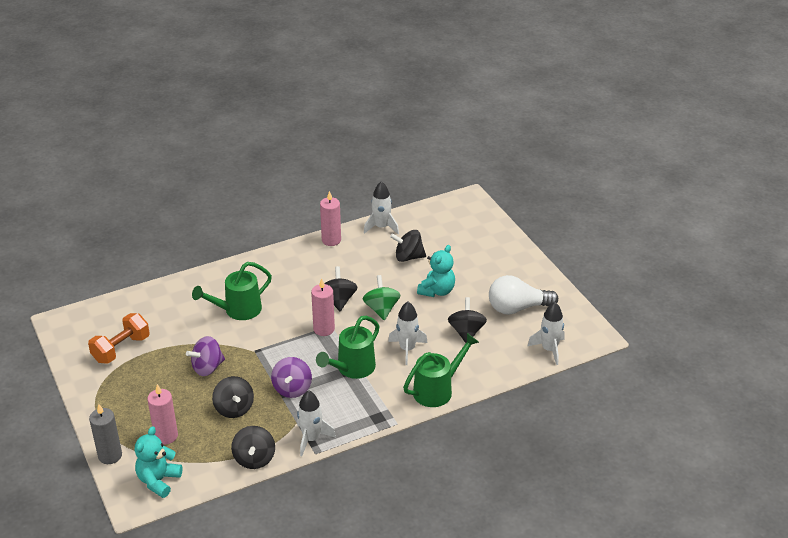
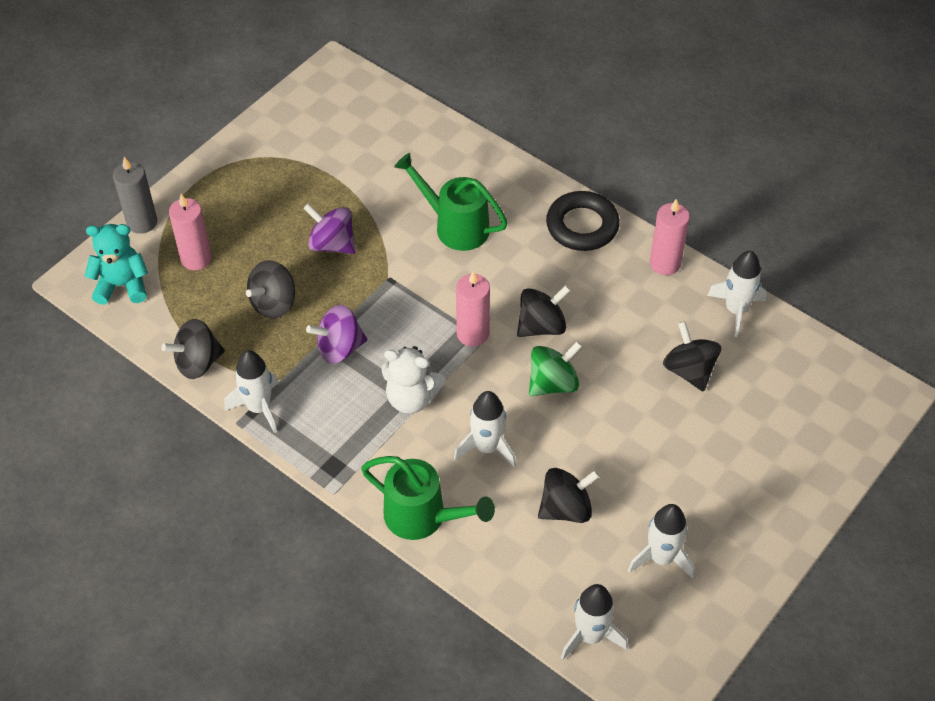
camera: 65 degrees right, 15 degrees up
orange dumbbell [88,313,150,364] -> none
green watering can [316,316,380,379] -> white teddy bear [381,346,445,414]
turquoise teddy bear [417,245,455,297] -> none
white light bulb [489,275,558,315] -> white rocket [628,504,694,579]
none -> black ring [546,191,620,251]

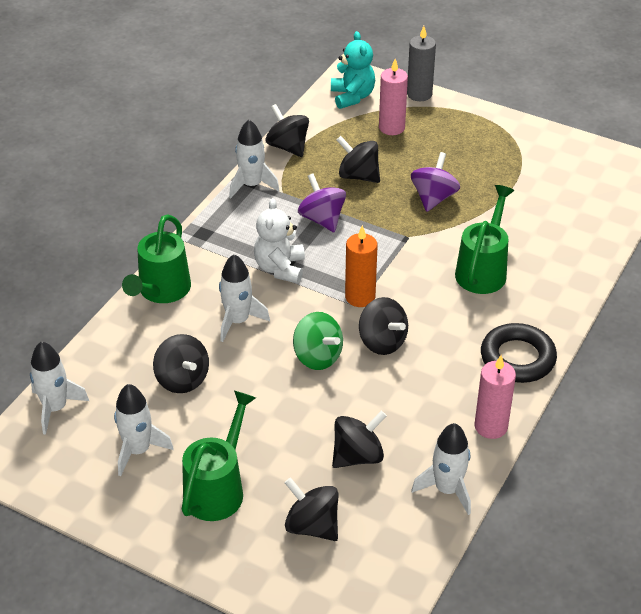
camera: 80 degrees right, 10 degrees down
pink candle [456,271,490,347] -> orange candle [345,225,378,307]
none -> green watering can [182,390,256,521]
none -> black spinning top [284,477,338,541]

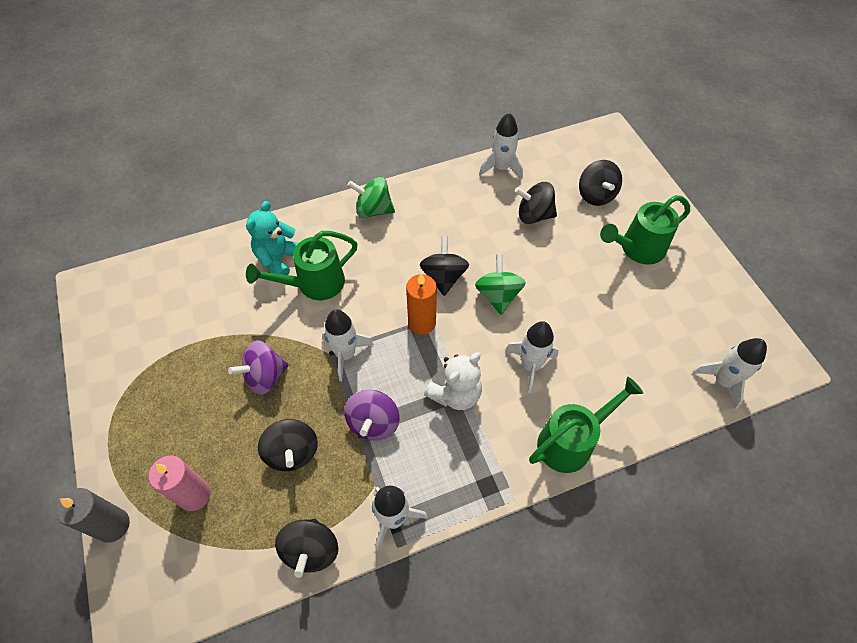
camera: 140 degrees left, 15 degrees up
white rocket [114,384,174,476] -> white rocket moved to [322,309,374,381]
black spinning top [153,334,209,393] -> none
turquoise teddy bear [331,31,375,109] -> turquoise teddy bear moved to [246,201,298,275]
pink candle [475,355,516,439] -> none
black ring [481,323,557,383] -> green spinning top [347,177,395,218]

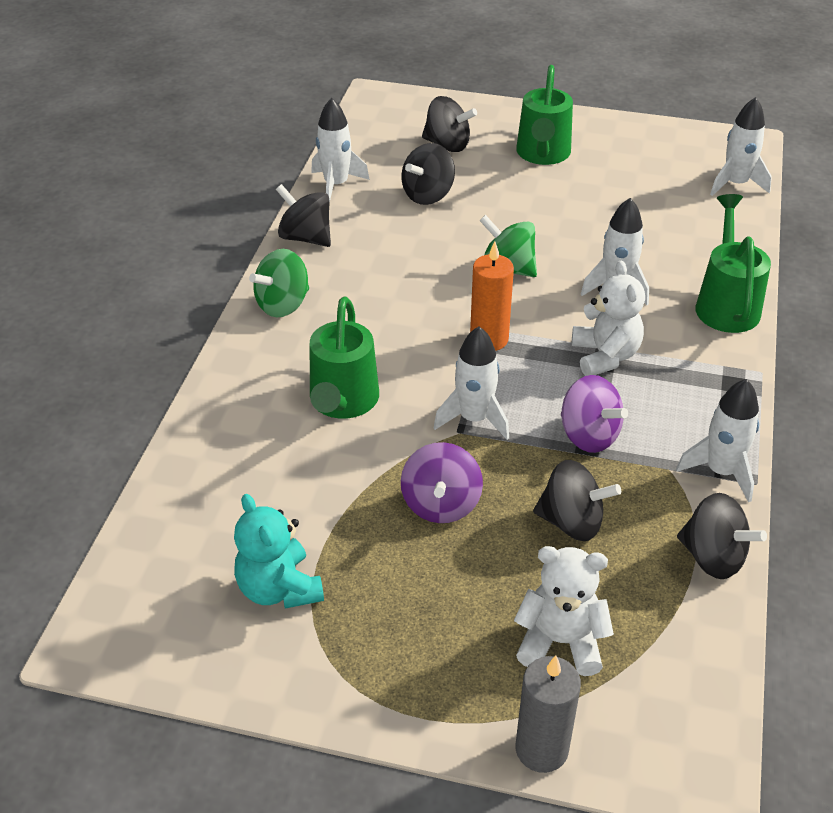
camera: 55 degrees left, 15 degrees down
pink candle [149,456,211,511] -> white teddy bear [514,546,614,676]
turquoise teddy bear [246,201,298,275] -> turquoise teddy bear moved to [234,494,324,609]
black spinning top [420,236,469,296] -> black spinning top moved to [276,184,331,247]

